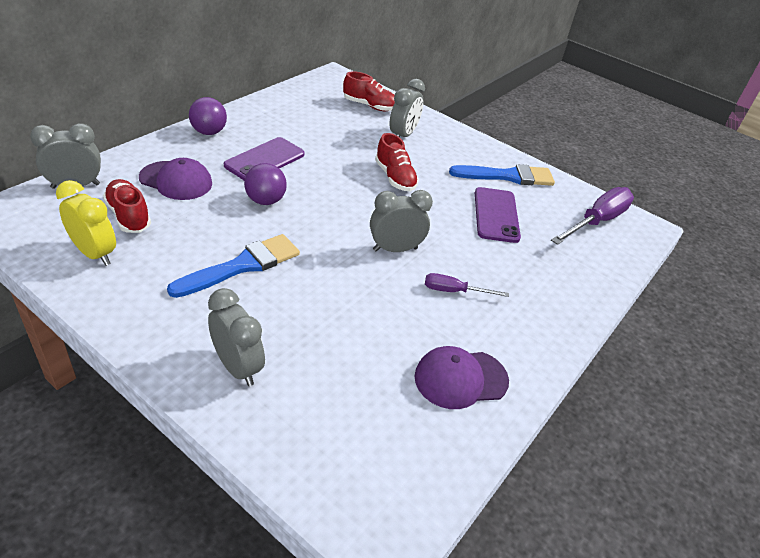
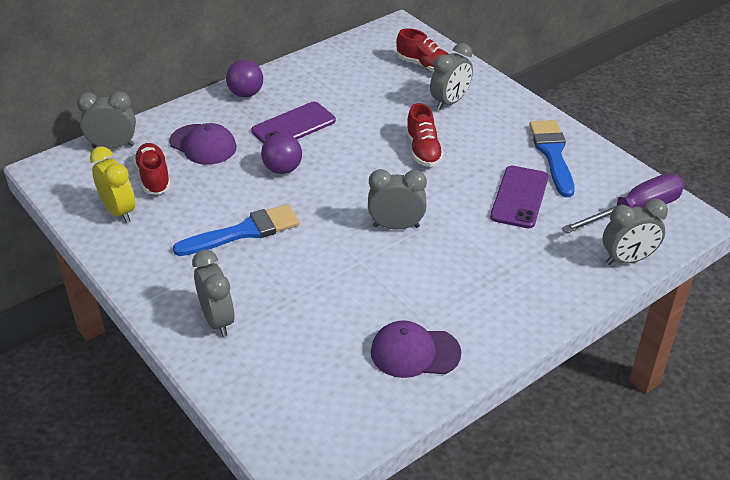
camera: 20 degrees right, 0 degrees up
purple screwdriver [425,273,509,297] -> none
blue brush [449,164,555,186] -> blue brush turned 105 degrees counterclockwise [529,120,575,197]
none -> grey clock [603,199,668,265]

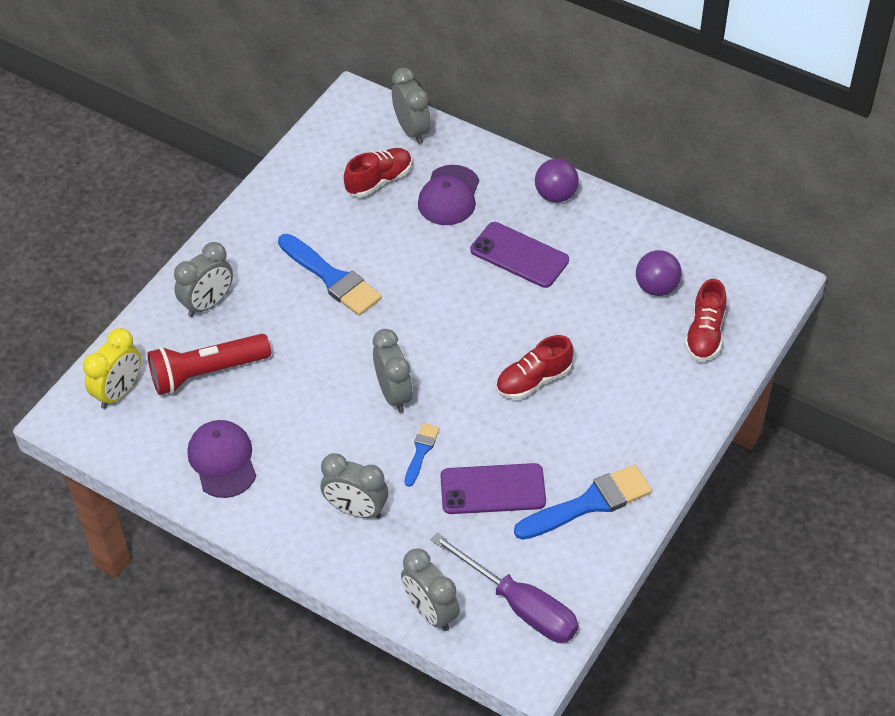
camera: 70 degrees right, 10 degrees up
yellow clock [90,147,135,223] -> yellow clock moved to [83,328,141,409]
purple ball [261,133,302,174] -> purple ball moved to [636,250,682,296]
grey clock [430,43,473,110] -> grey clock moved to [321,453,388,519]
none -> red flashlight [148,334,271,395]
none -> blue brush [405,423,440,487]

